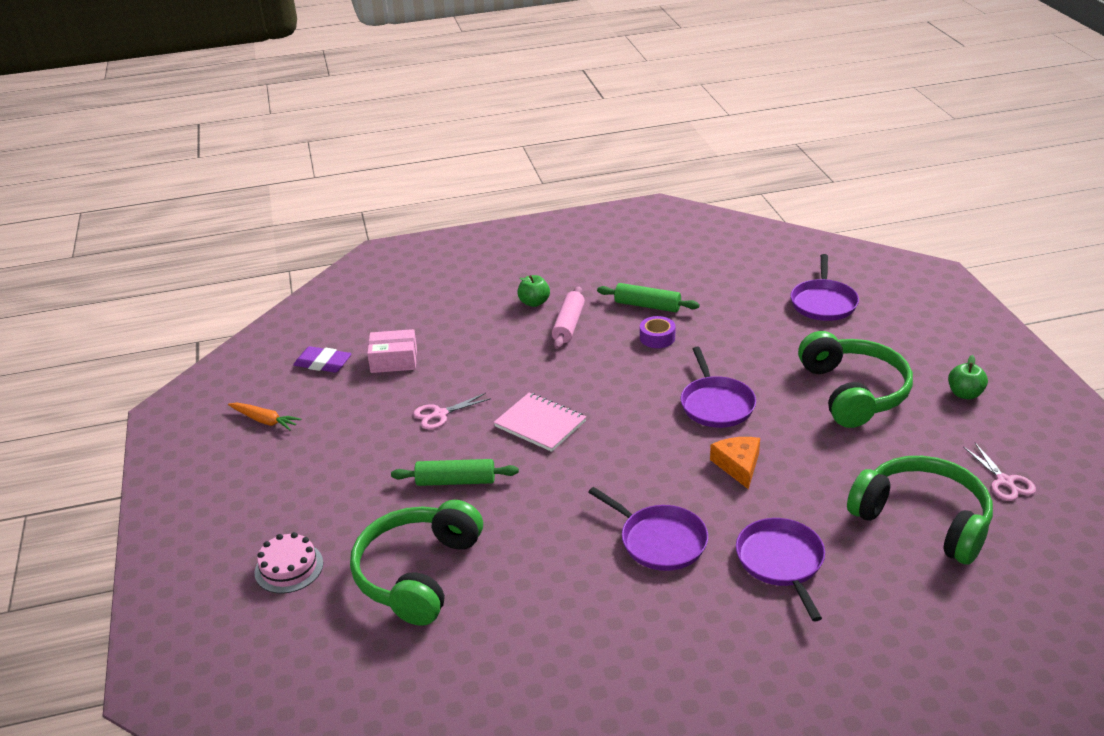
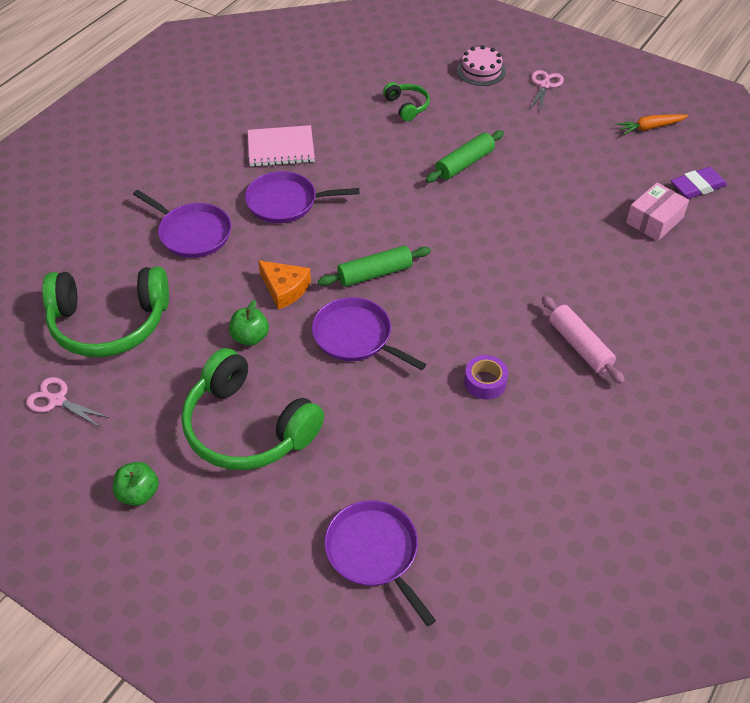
camera: 135 degrees right, 15 degrees up
green headphones [350,500,483,626] -> green headphones [383,82,430,121], size x0.47
pink scissors [413,393,491,430] -> pink scissors moved to [530,70,564,112]
pink notebook [494,393,586,452] -> pink notebook moved to [248,125,315,167]
green apple [517,275,550,307] -> green apple moved to [229,300,269,346]
green rolling pin [597,283,700,312] -> green rolling pin moved to [318,245,431,287]

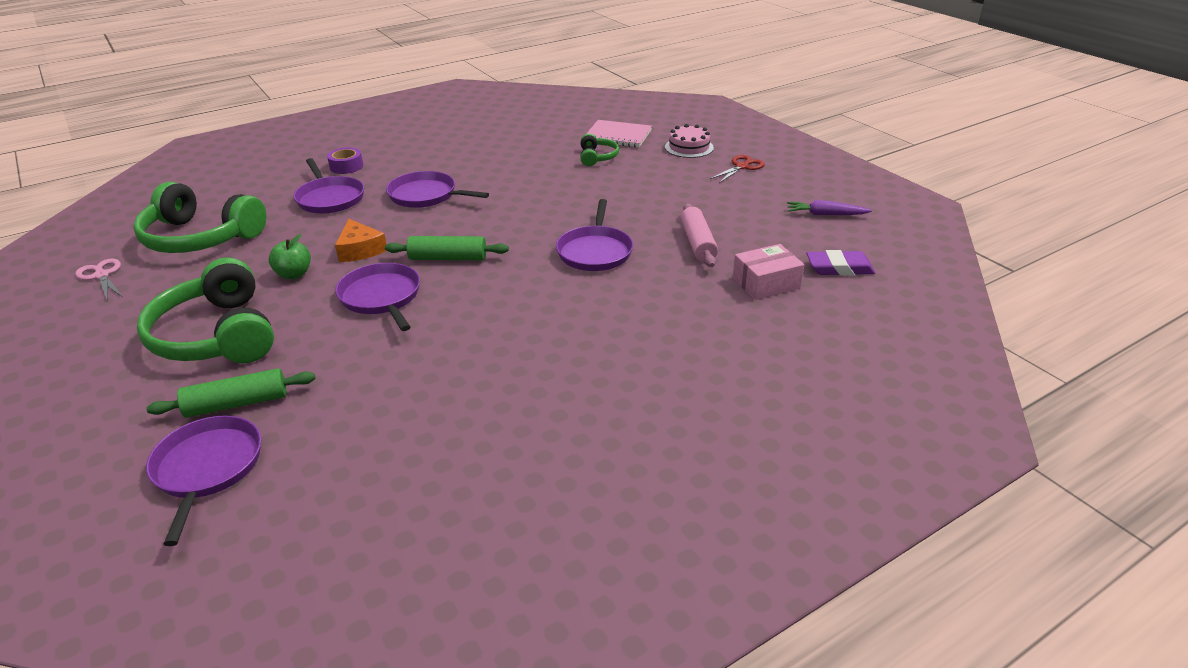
camera: 25 degrees right, 15 degrees down
green apple [113,462,159,506] -> none
pink notebook [248,125,315,167] -> pink notebook moved to [586,120,652,147]
green rolling pin [426,130,504,183] -> green rolling pin moved to [146,368,315,418]
purple tape [464,355,508,399] -> purple tape moved to [327,147,363,174]
pink scissors [530,70,564,112] -> red scissors [710,155,765,183]
pink rolling pin [542,296,625,384] -> pink rolling pin moved to [680,204,718,267]
orange carrot [617,114,688,135] -> purple carrot [787,200,872,215]
none -> purple pan [556,199,633,271]

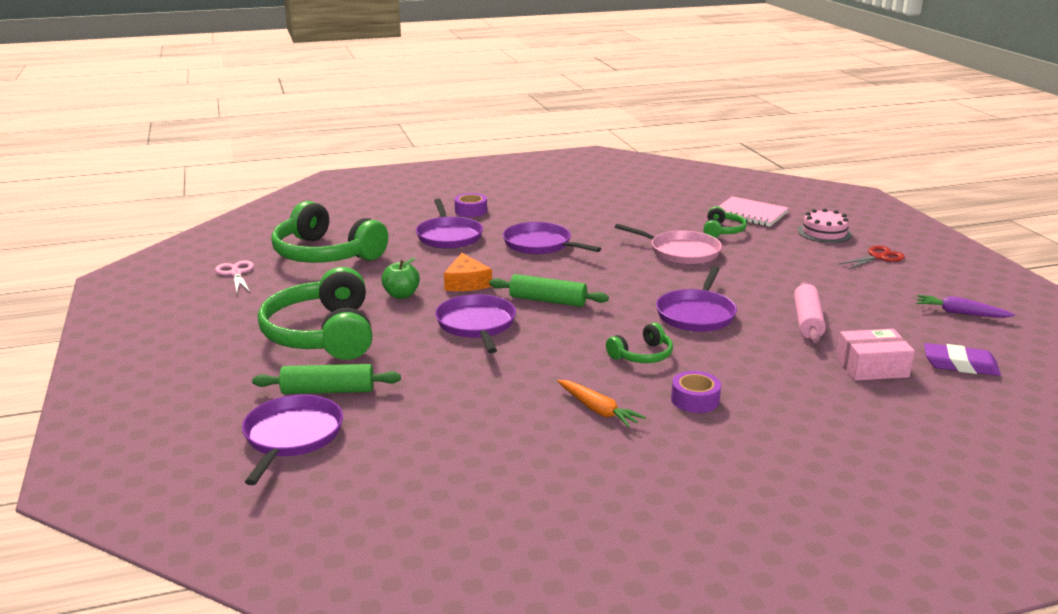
camera: 15 degrees right, 10 degrees down
none -> orange carrot [558,380,645,428]
none -> green headphones [606,323,673,363]
none -> pink pan [615,224,722,264]
none -> purple tape [671,371,721,413]

